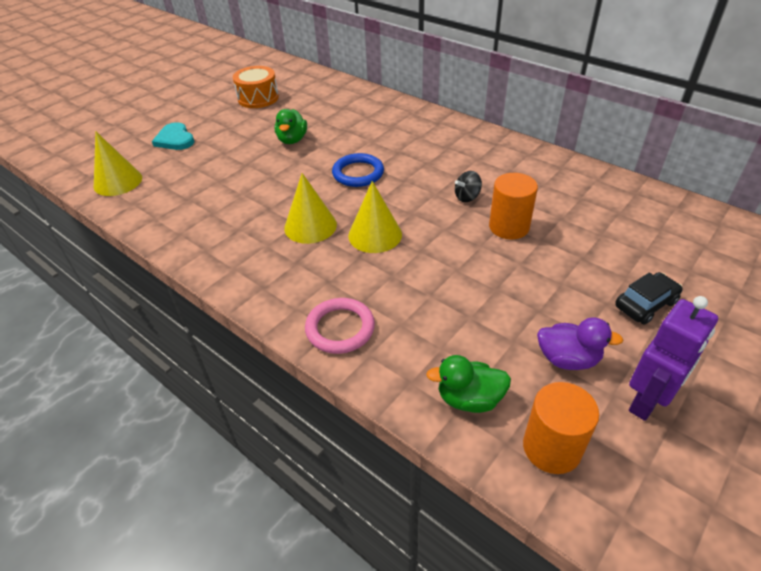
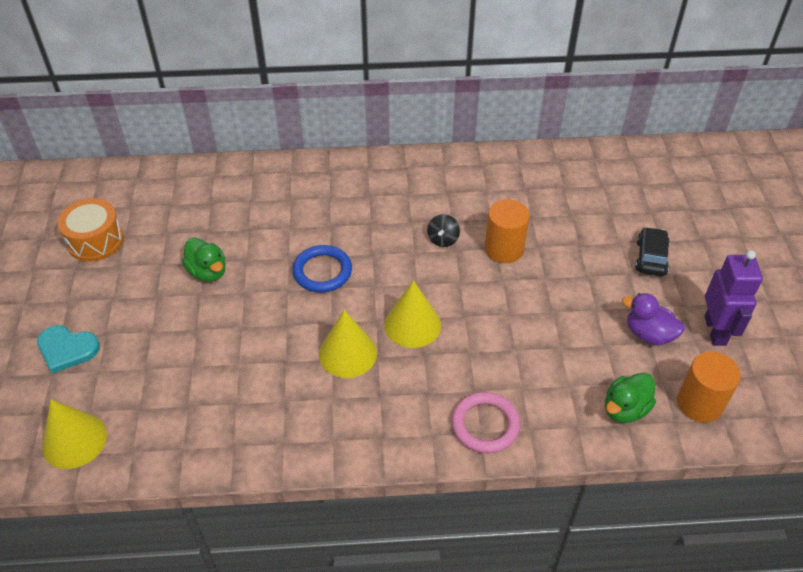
camera: 45 degrees left, 5 degrees up
purple duck [537,317,623,370] -> purple duck turned 120 degrees counterclockwise [622,293,685,346]

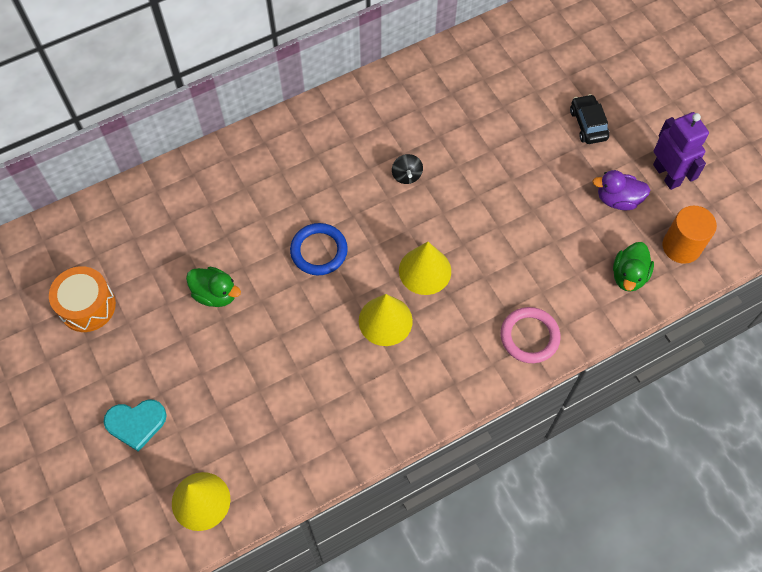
camera: 25 degrees left, 15 degrees up
orange cylinder [485,199,530,263] -> none

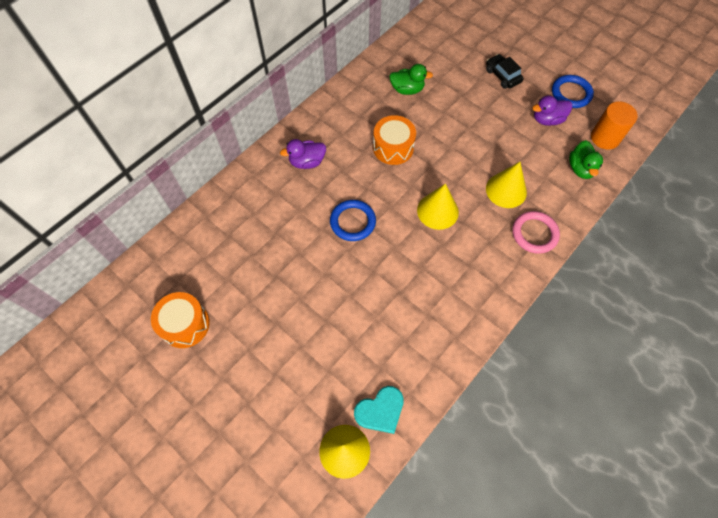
camera: 20 degrees left, 0 degrees up
turquoise heart [104,399,167,452] -> turquoise heart moved to [354,386,404,434]
green duck [186,267,241,307] -> green duck moved to [389,64,433,95]
yellow cone [359,294,413,346] -> yellow cone moved to [486,162,527,208]
black spinning top [392,154,423,184] -> orange drum [373,115,416,165]
purple robot [653,112,709,190] -> blue ring [552,75,594,108]
none -> purple duck [280,139,326,169]

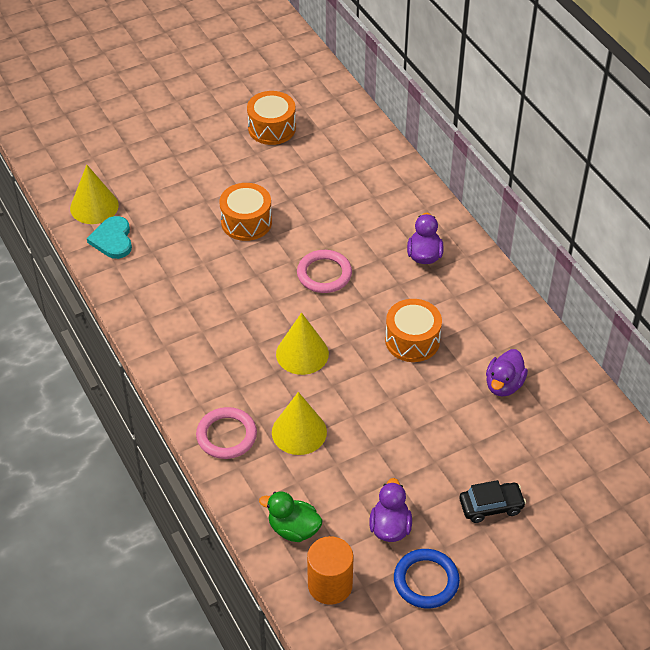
camera: 110 degrees right, 15 degrees down
blue ring [330,200,376,241] -> pink ring [297,250,352,293]
green duck [389,64,433,95] -> purple duck [486,349,528,396]
none -> orange drum [220,183,272,241]

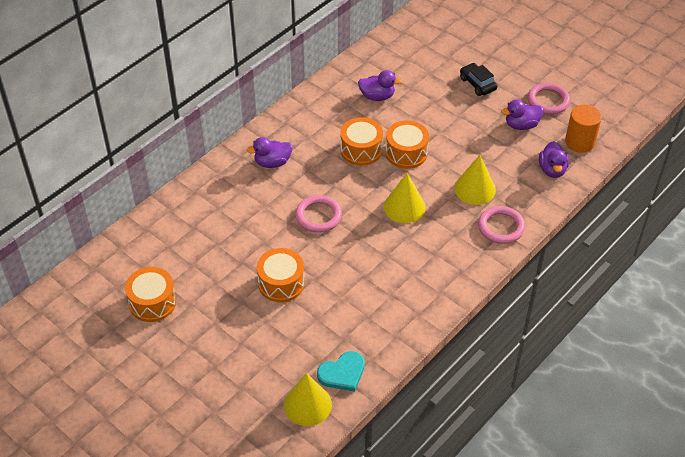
camera: 110 degrees left, 0 degrees up
green duck [259,491,323,542] -> purple duck [539,141,569,178]
blue ring [394,549,460,608] -> pink ring [528,83,570,114]
none -> orange drum [385,120,429,169]

